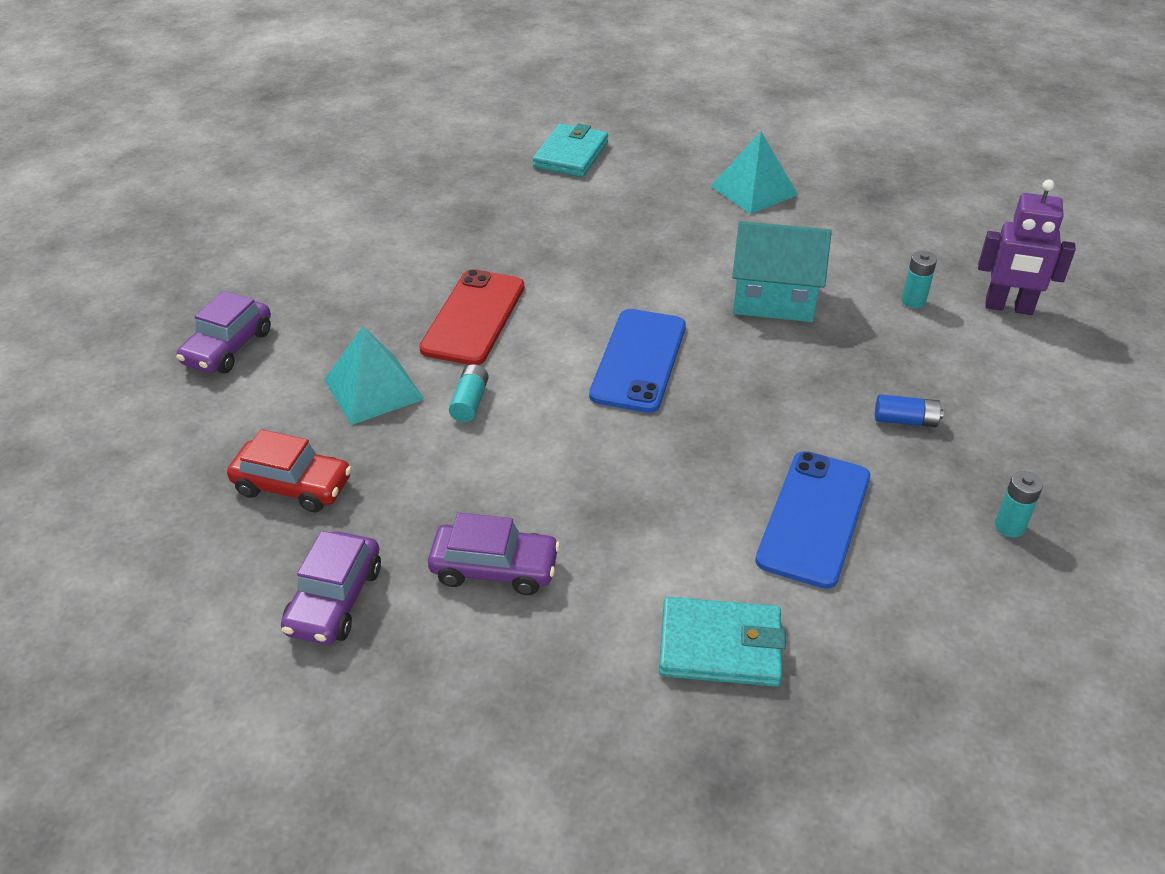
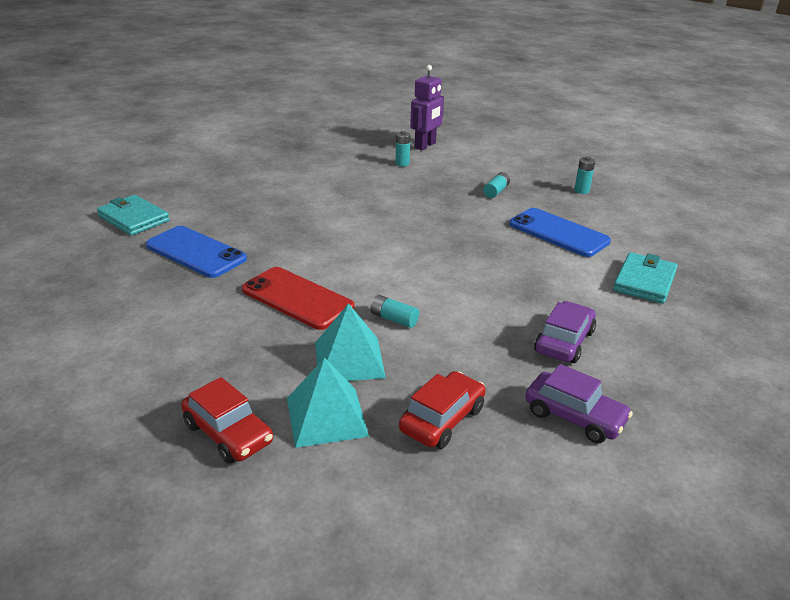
camera: 70 degrees left, 10 degrees down
purple car [176,291,271,373] -> red car [181,377,273,464]
blue phone [589,309,686,413] -> blue phone moved to [146,226,247,278]
turquoise pyramid [711,132,798,214] -> turquoise pyramid moved to [287,358,369,448]
turquoise house [732,221,832,322] -> none
blue battery [875,394,944,427] -> turquoise battery [483,172,510,198]

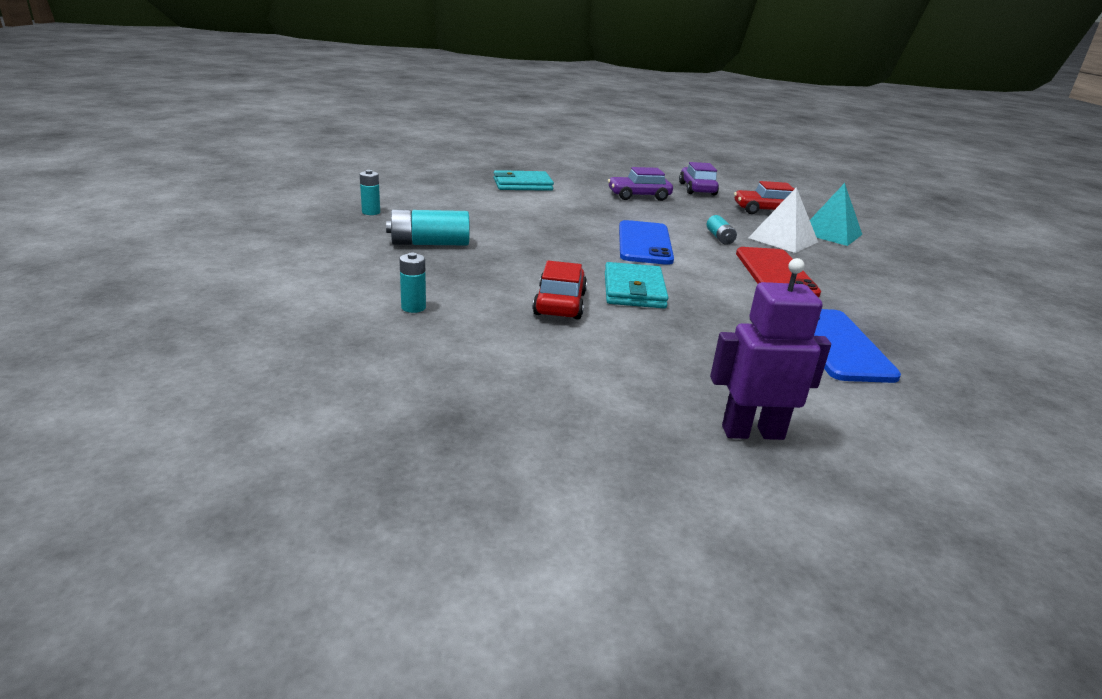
camera: 130 degrees left, 5 degrees down
turquoise wallet [97,195,169,236] -> turquoise wallet moved to [605,262,669,308]
red car [181,377,273,464] -> red car moved to [532,261,587,320]
turquoise pyramid [315,303,386,381] -> white pyramid [748,187,818,253]
purple robot [410,65,444,150] -> purple robot moved to [710,258,831,440]
turquoise battery [483,172,510,198] -> turquoise battery [386,209,470,245], size x1.72
blue phone [509,208,611,257] -> blue phone moved to [619,220,674,265]

